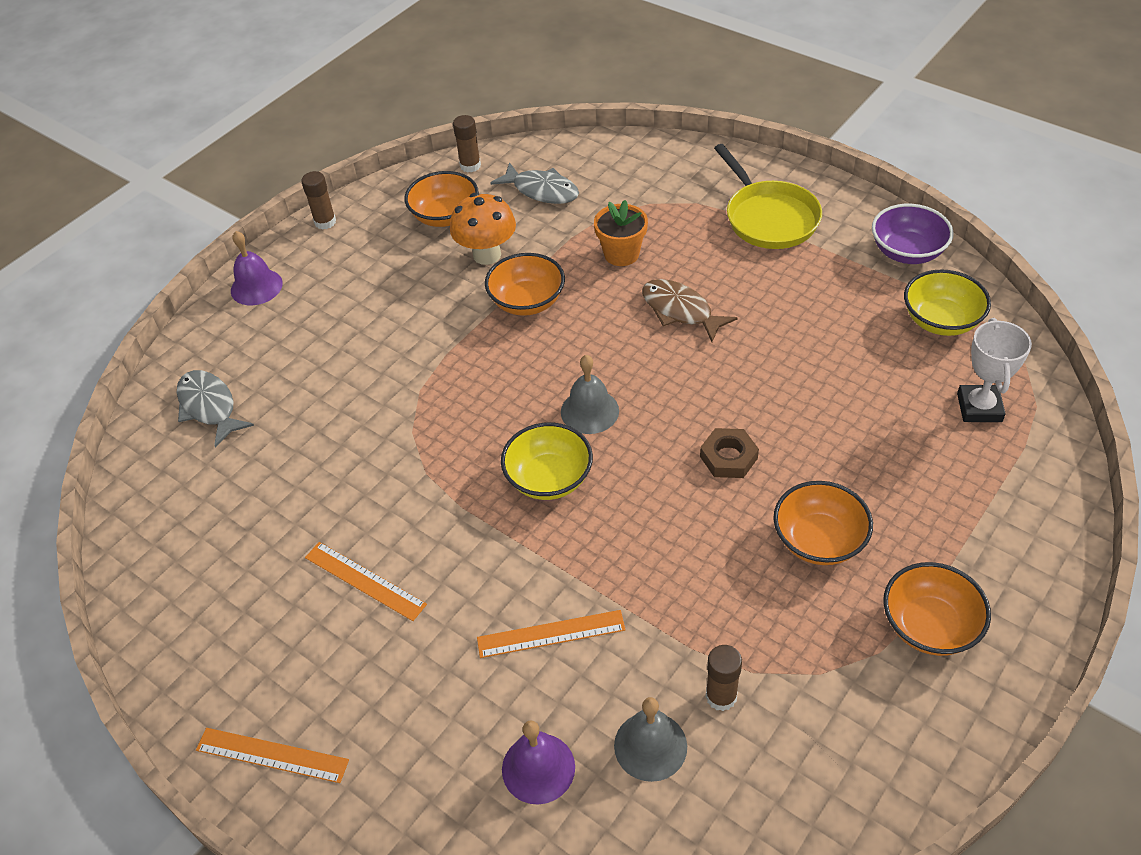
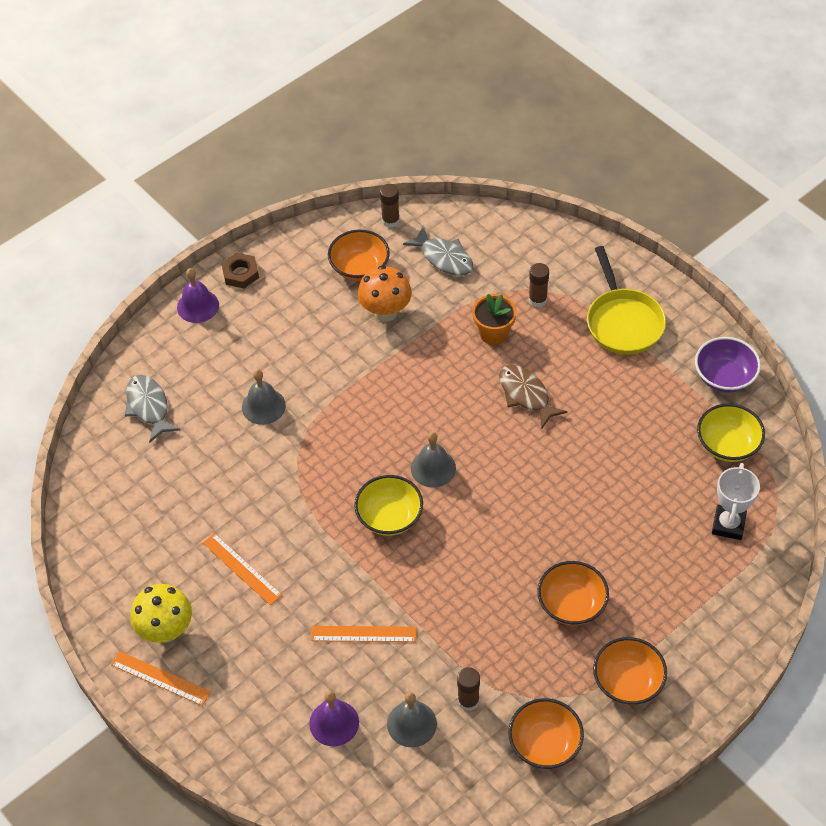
camera: 10 degrees right, 5 degrees up
brown glue stick [301,171,336,230] -> brown glue stick moved to [529,263,549,307]
orange bowl [485,253,565,316] -> orange bowl moved to [508,698,584,769]
brown nut [700,428,759,478] -> brown nut moved to [221,252,259,288]
none -> yellow mushroom [131,584,192,643]
none -> grey bell [242,370,286,425]

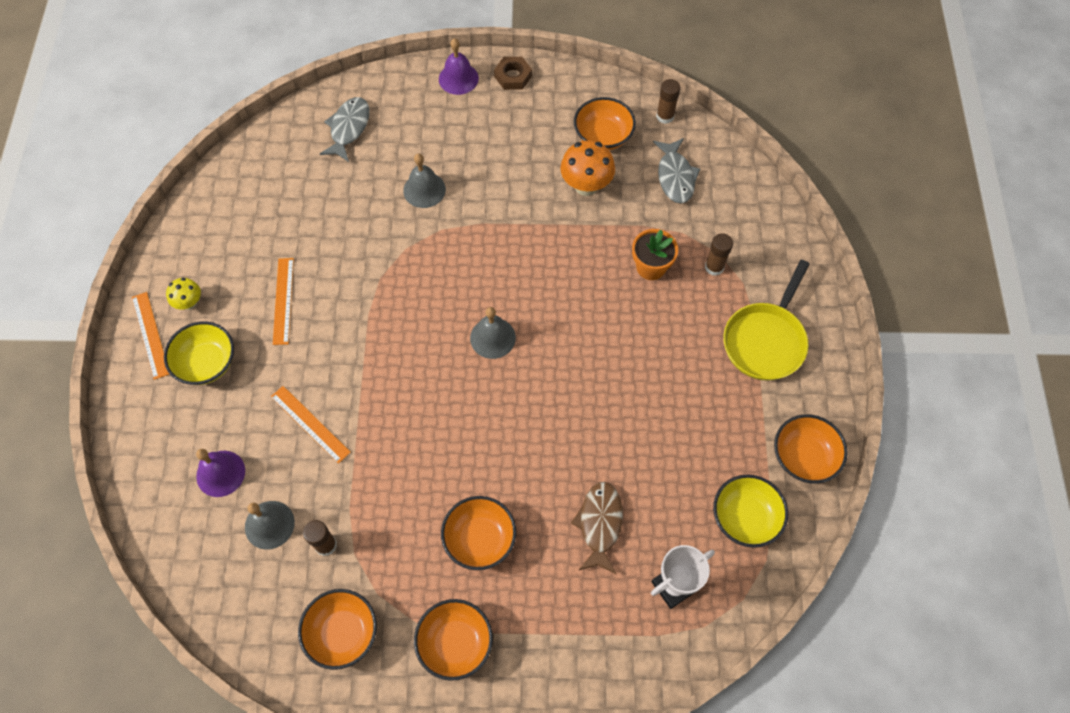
camera: 40 degrees right, 10 degrees up
yellow mushroom [131,584,192,643] -> yellow mushroom [166,278,201,310], size x0.58
yellow bowl [354,475,423,536] -> yellow bowl moved to [164,321,234,385]
brown fish [499,365,568,429] -> brown fish moved to [571,482,623,574]
purple bowl [695,337,761,393] -> orange bowl [774,414,848,484]

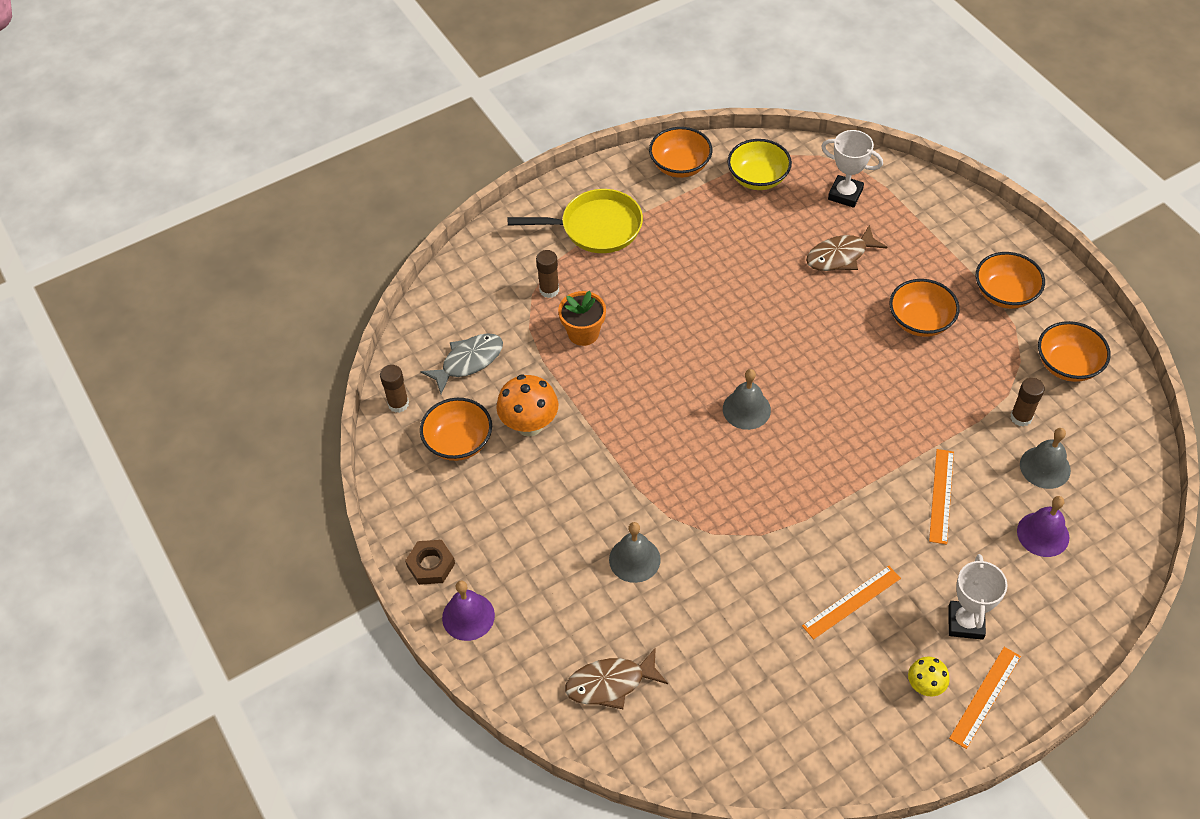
camera: 120 degrees left, 10 degrees down
yellow bowl [164,321,234,385] -> white trophy [948,554,1008,640]
grey fish [320,97,370,162] -> brown fish [565,647,668,709]

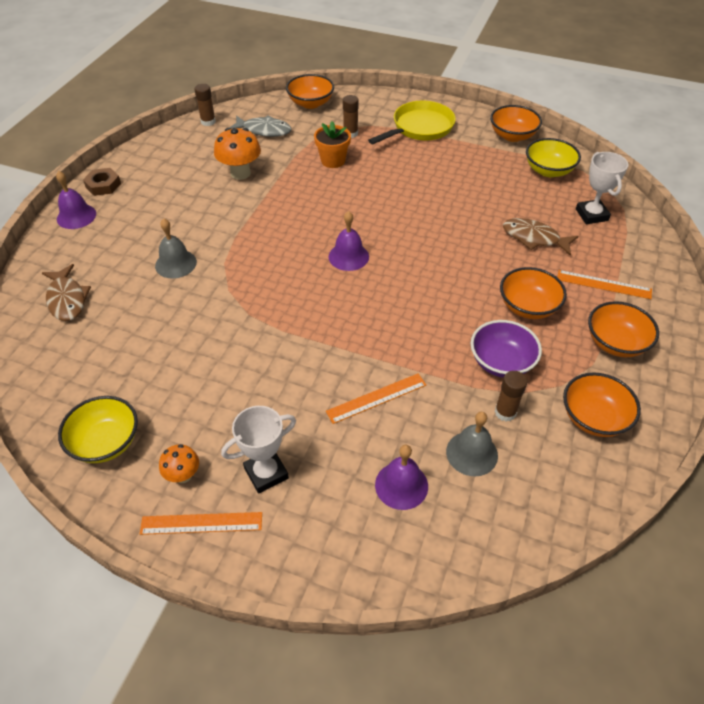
camera: 50 degrees right, 5 degrees down
orange bowl [420,398,492,461] -> orange bowl moved to [286,74,334,109]
yellow pan [508,189,643,253] -> yellow pan turned 90 degrees counterclockwise [368,101,456,144]
brown fish [565,647,668,709] -> brown fish turned 150 degrees counterclockwise [42,264,91,321]
grey bell [723,369,771,430] -> purple bell [329,211,369,271]
orange ruler [802,566,901,639] -> orange ruler moved to [557,270,652,299]
yellow mushroom [908,657,950,696] -> orange mushroom [159,444,199,483]
none -> yellow bowl [58,396,138,463]
none -> purple bowl [471,320,542,378]

